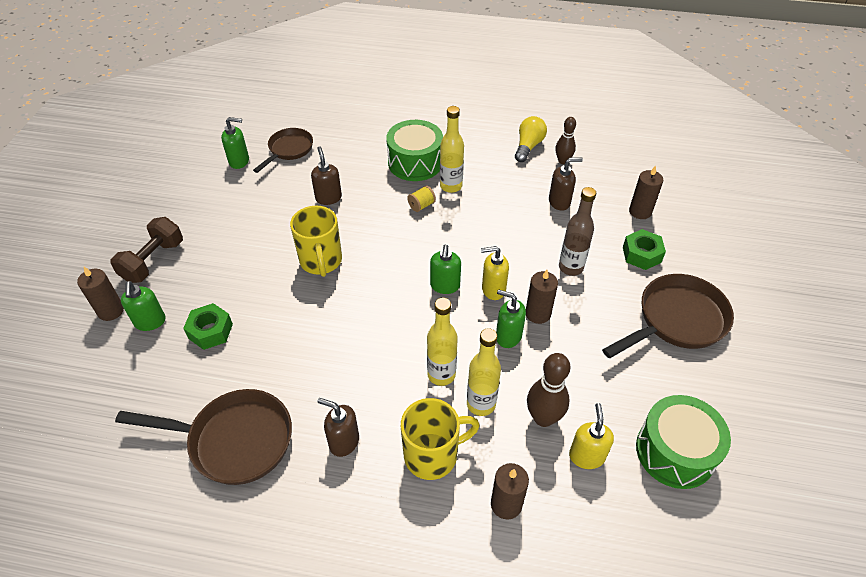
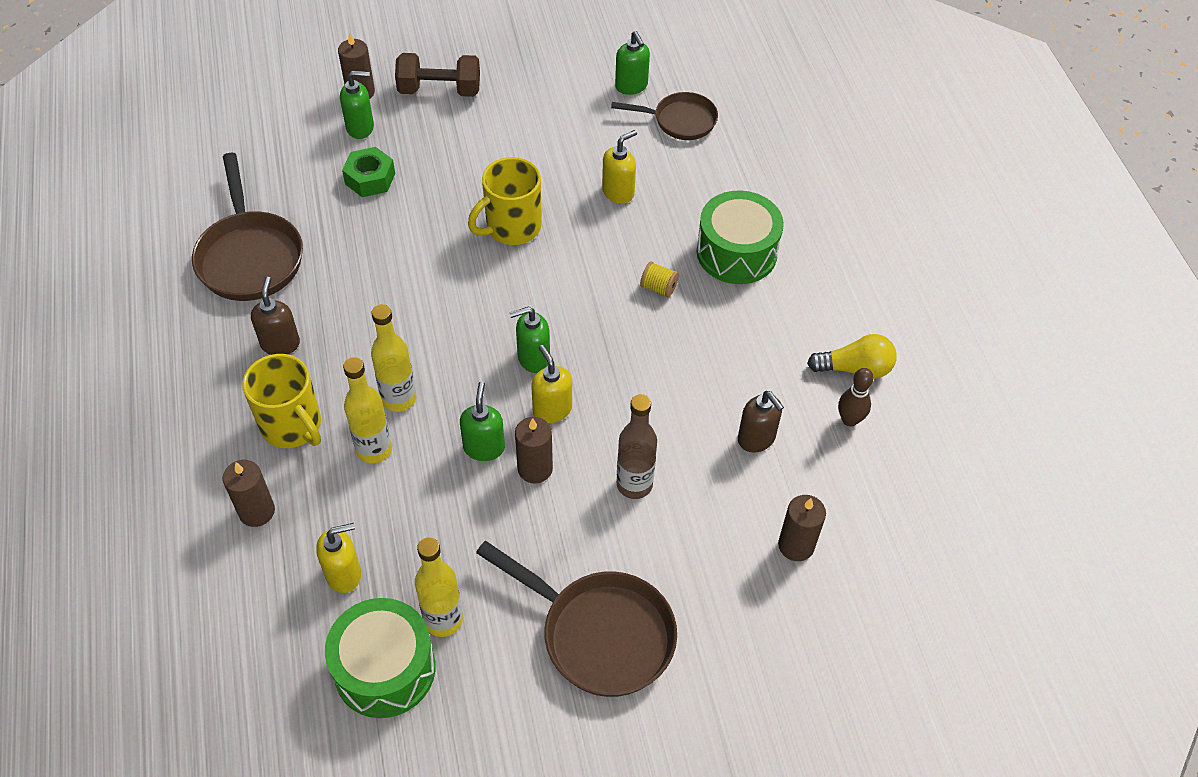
camera: 65 degrees right, 5 degrees up
green soap dispenser [121,281,166,331] -> green soap dispenser turned 150 degrees counterclockwise [340,71,374,139]
brown soap dispenser [311,147,342,205] -> yellow soap dispenser [602,130,637,204]
yellow bottle [440,106,464,193] -> yellow bottle moved to [415,537,463,637]
brown bowling pin [527,353,570,427] -> none
green nut [623,229,666,270] -> none

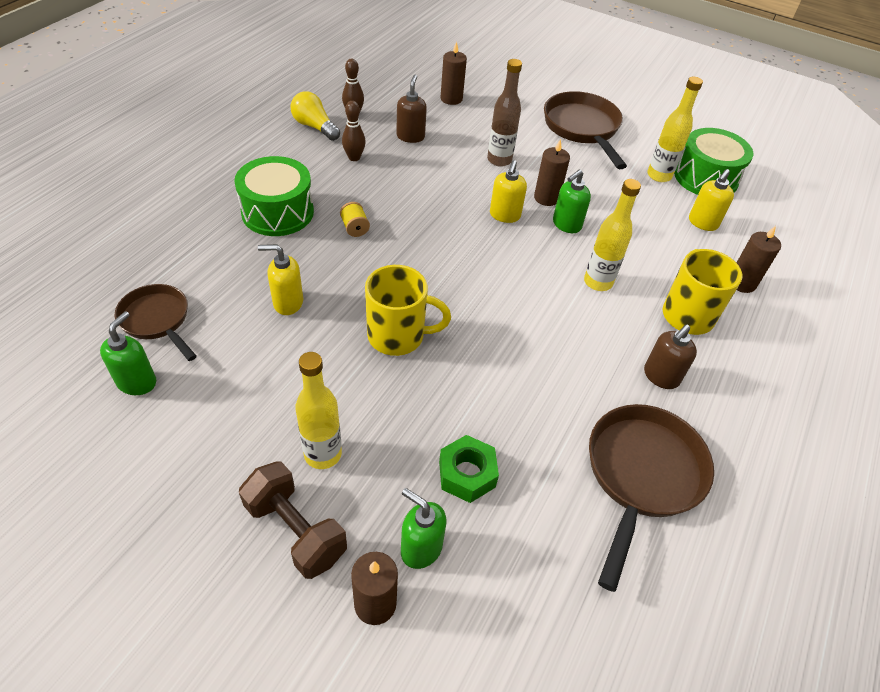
camera: 140 degrees left, 5 degrees down
yellow soap dispenser [316,523,361,593] -> yellow soap dispenser turned 75 degrees counterclockwise [689,169,734,231]
yellow bottle [343,357,392,464] -> yellow bottle moved to [295,352,342,469]
green soap dispenser [509,307,550,373] -> none
none -> brown bowling pin [342,101,366,161]

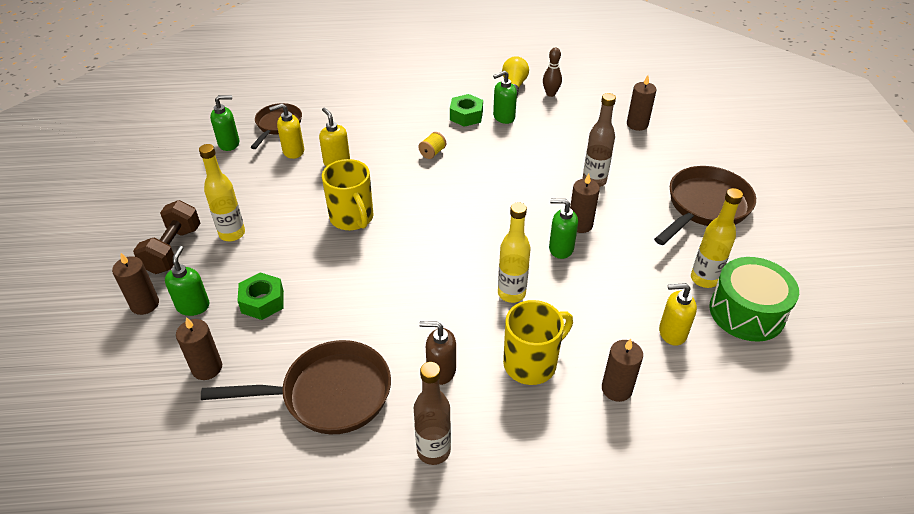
camera: 60 degrees right, 5 degrees down
green drum [234,156,314,236] -> none
brown bowling pin [342,101,366,161] -> green soap dispenser [493,70,517,124]
brown soap dispenser [396,75,427,143] -> none
yellow soap dispenser [490,160,527,223] -> yellow soap dispenser moved to [269,104,304,159]
none -> brown candle [176,317,222,380]
none -> brown bottle [414,362,451,465]
none -> green nut [450,94,483,127]

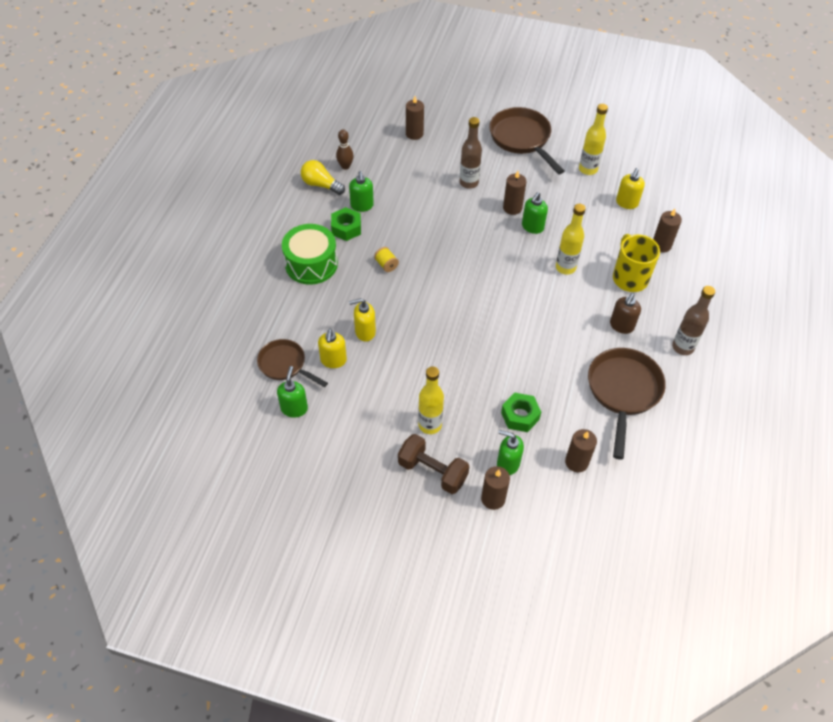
camera: 70 degrees left, 10 degrees up
yellow mug [322,159,374,230] -> none
green drum [709,257,799,342] -> green drum moved to [282,224,338,285]

